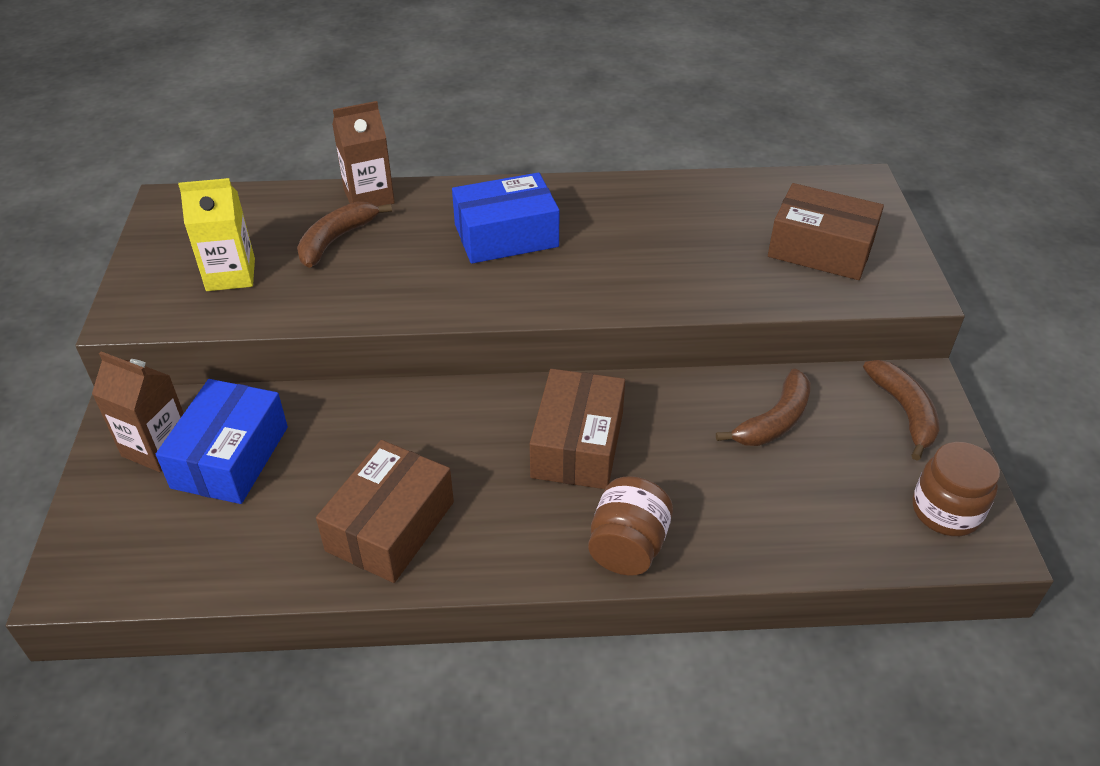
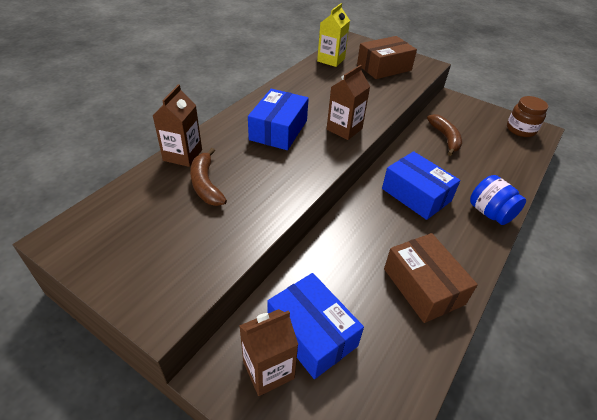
camera: 55 degrees left, 0 degrees up
yellow carton [178,178,255,291] -> yellow carton moved to [317,3,350,67]
brown box [530,369,625,489] -> blue box [382,151,460,220]
brown jar [588,476,673,575] -> blue jar [470,175,526,225]
brown banana [863,360,940,461] -> none
none -> brown carton [327,65,370,140]

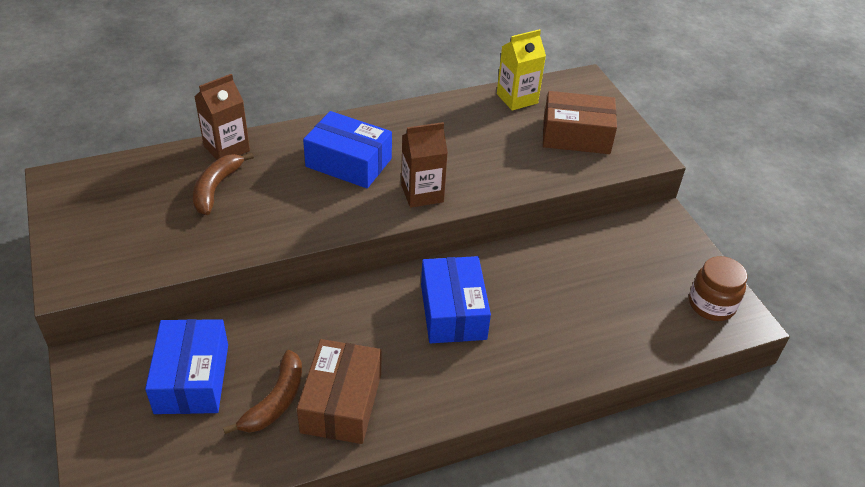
camera: 35 degrees right, 0 degrees up
brown carton [239,309,298,396] -> none
blue box [248,89,309,150] -> blue box turned 60 degrees clockwise [303,111,392,188]
brown banana [427,114,462,156] -> brown banana moved to [223,350,302,434]
blue jar [470,175,526,225] -> none

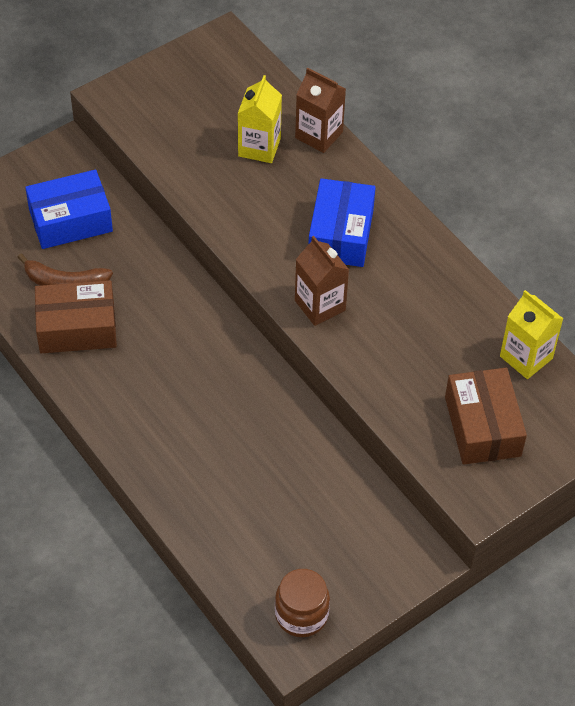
camera: 75 degrees right, 10 degrees up
brown banana [193,152,254,215] -> yellow carton [238,75,282,163]
blue box [421,256,491,343] -> none

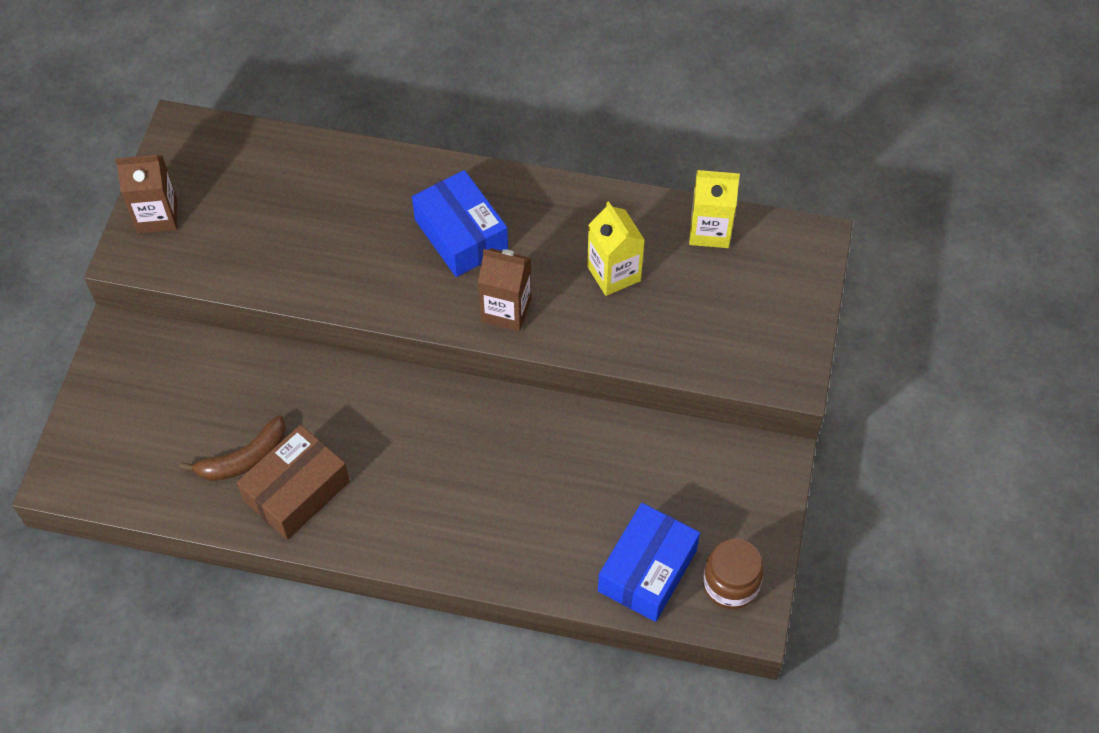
camera: 40 degrees left, 5 degrees up
blue box [25,170,113,249] -> blue box moved to [598,503,700,622]
yellow carton [238,75,282,163] -> yellow carton moved to [587,201,645,296]
brown carton [295,68,346,153] -> brown carton moved to [115,155,177,233]
brown box [445,368,527,464] -> none

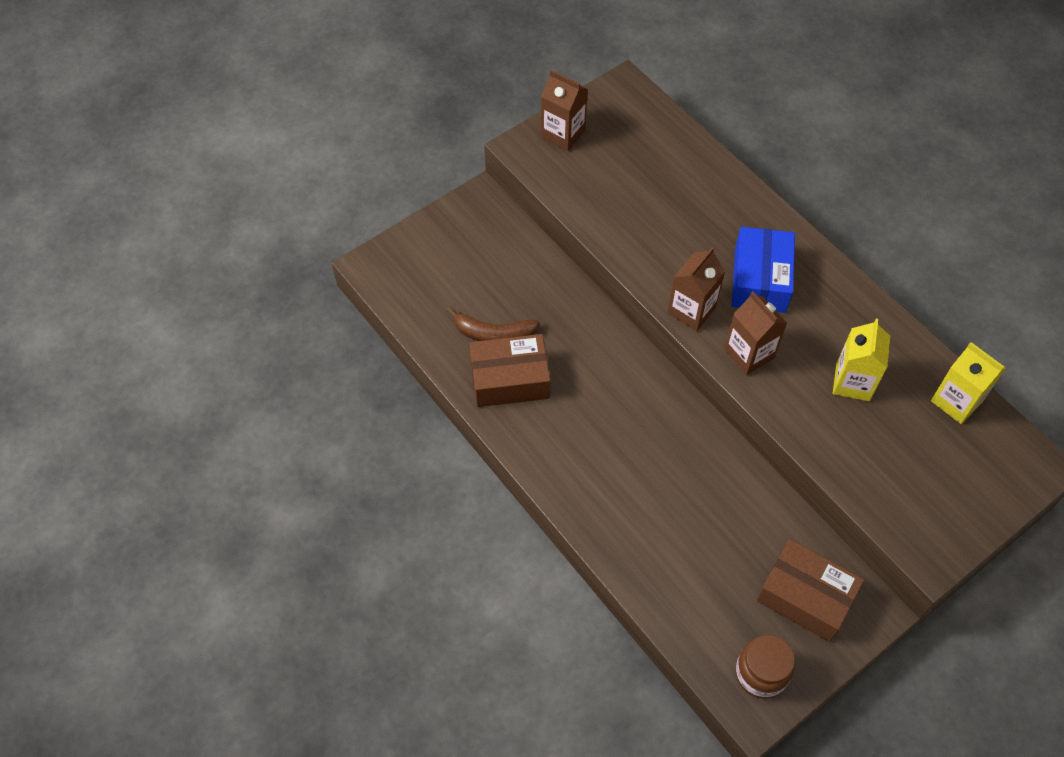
camera: 40 degrees right, 0 degrees up
blue box [598,503,700,622] -> none
none -> brown carton [667,247,725,331]
none -> brown box [757,539,864,642]

